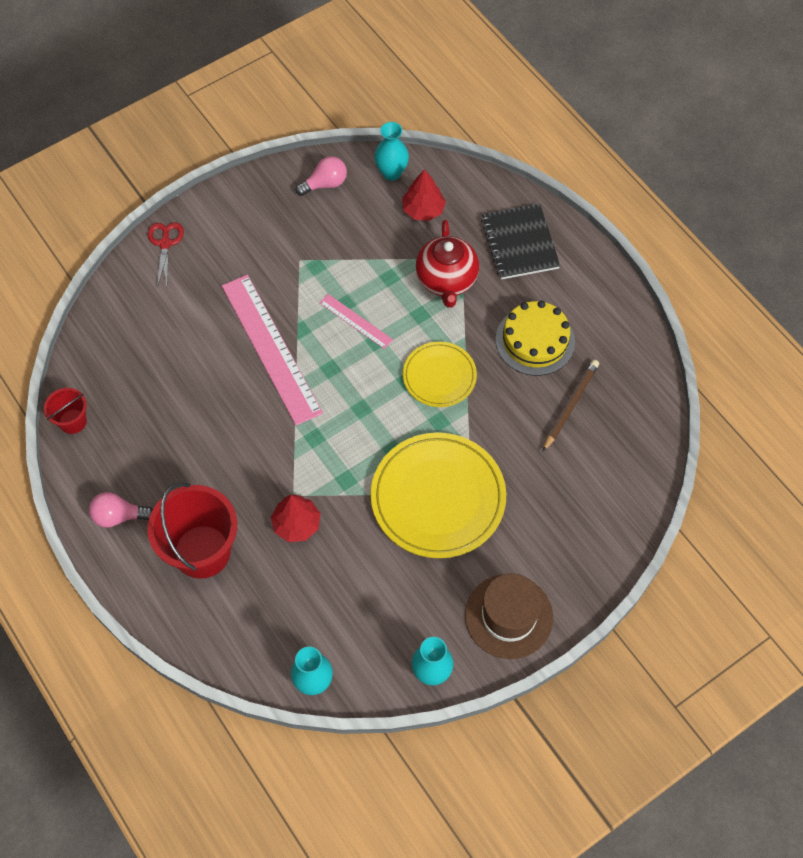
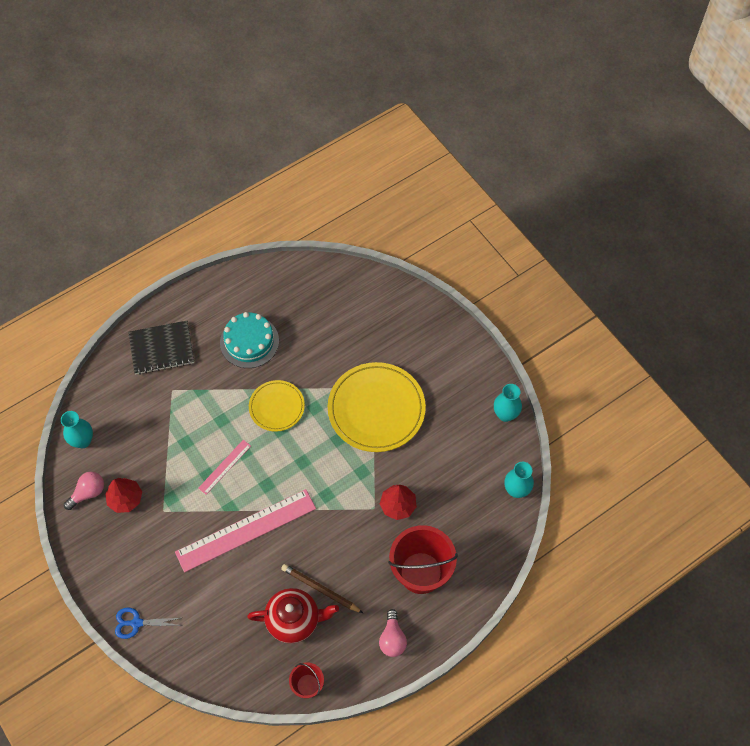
camera: 90 degrees left, 0 degrees up
red scissors [148,222,184,288] -> blue scissors [115,607,182,639]
pink light bulb [295,156,347,196] -> pink light bulb turned 75 degrees clockwise [64,472,104,510]
red tree [402,169,446,221] -> red tree moved to [105,478,142,513]
red teapot [416,220,479,308] -> red teapot moved to [247,588,339,643]
brown hat [465,574,553,659] -> none
yellow cake [496,300,575,376] -> turquoise cake [220,312,279,368]
brown pencil [543,360,599,452] -> brown pencil moved to [281,564,363,613]

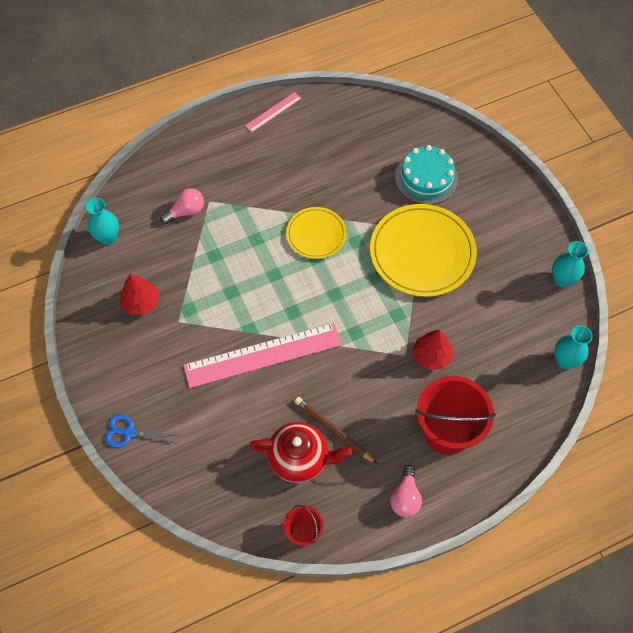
camera: 10 degrees right, 0 degrees up
pink light bulb [64,472,104,510] -> pink light bulb moved to [160,188,204,224]
black notebook [128,321,194,375] -> none
pink ruler [198,440,251,495] -> pink ruler moved to [245,92,302,133]
turquoise cake [220,312,279,368] -> turquoise cake moved to [395,145,458,205]

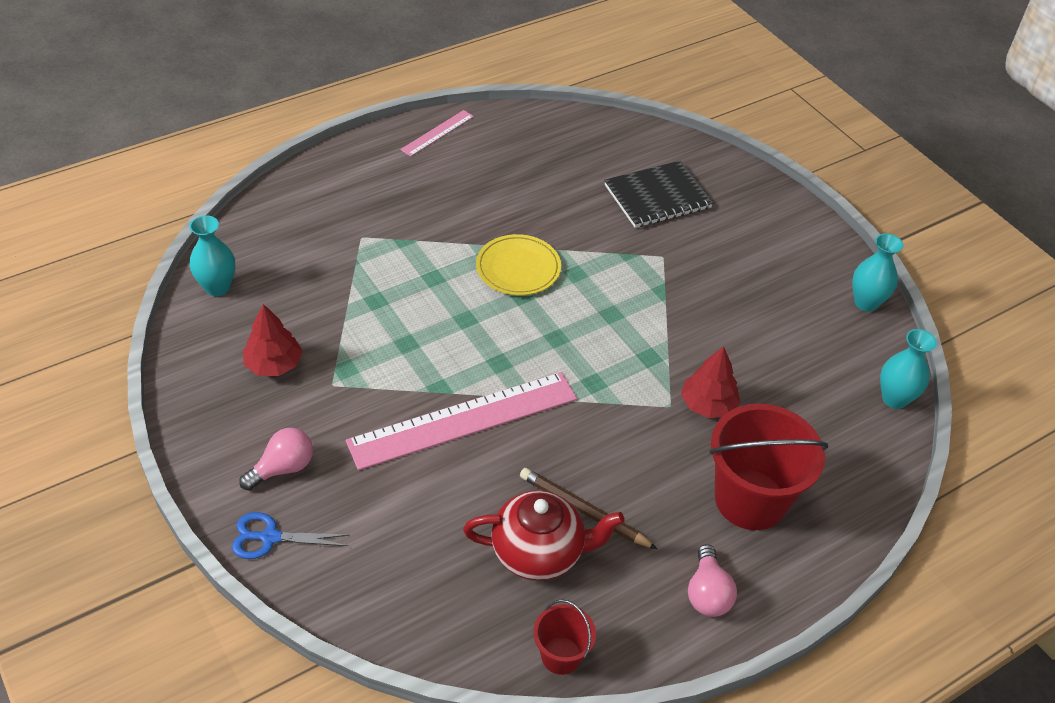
camera: 10 degrees left, 15 degrees down
pink light bulb [160,188,204,224] -> pink light bulb moved to [239,428,313,491]
yellow plate [370,204,477,297] -> none
turquoise cake [395,145,458,205] -> black notebook [604,161,713,228]

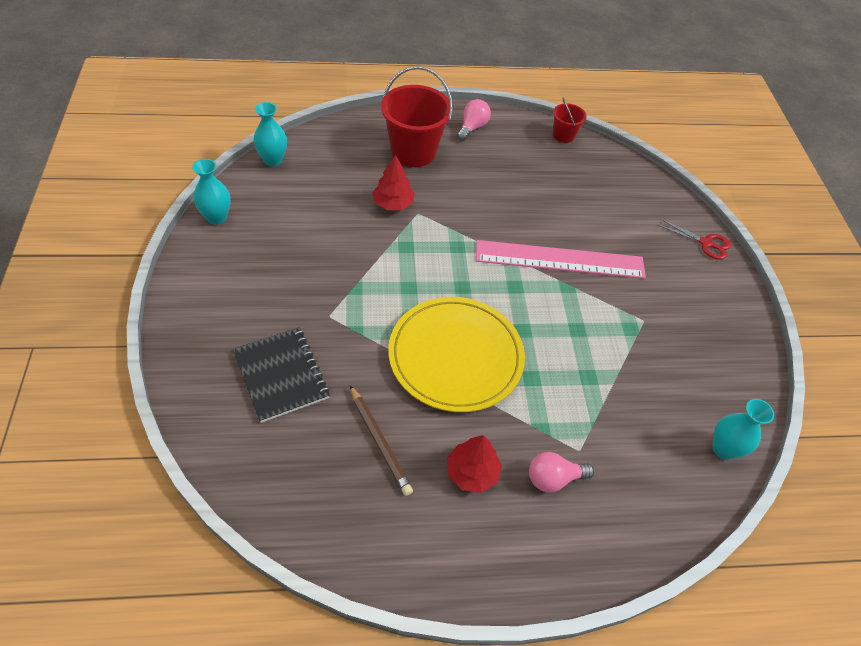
camera: 155 degrees left, 5 degrees up
blue scissors [232,512,349,559] -> red scissors [658,219,731,260]
pink light bulb [239,428,313,491] -> pink light bulb moved to [529,452,594,493]
red tree [243,304,302,376] -> red tree moved to [447,435,502,493]
pink ruler [400,110,474,157] -> none
red teapot [463,490,625,581] -> none
yellow plate [476,234,561,295] -> yellow plate [388,297,525,412], size x1.74
brown pencil [520,468,657,549] -> brown pencil moved to [350,385,413,496]
black notebook [604,161,713,228] -> black notebook turned 60 degrees clockwise [233,327,330,423]

